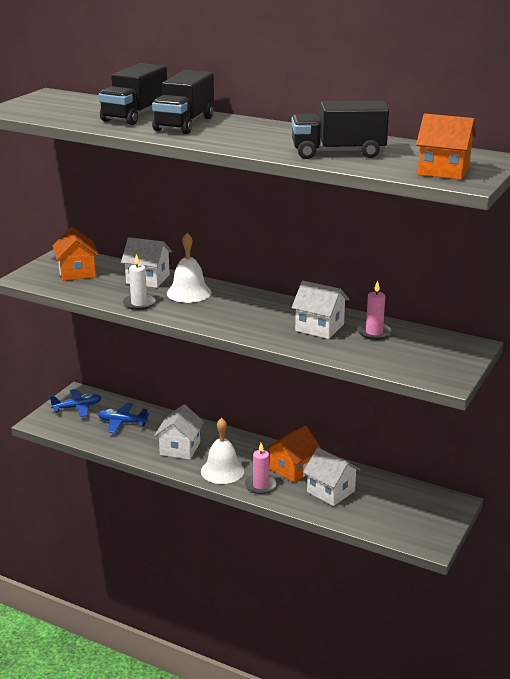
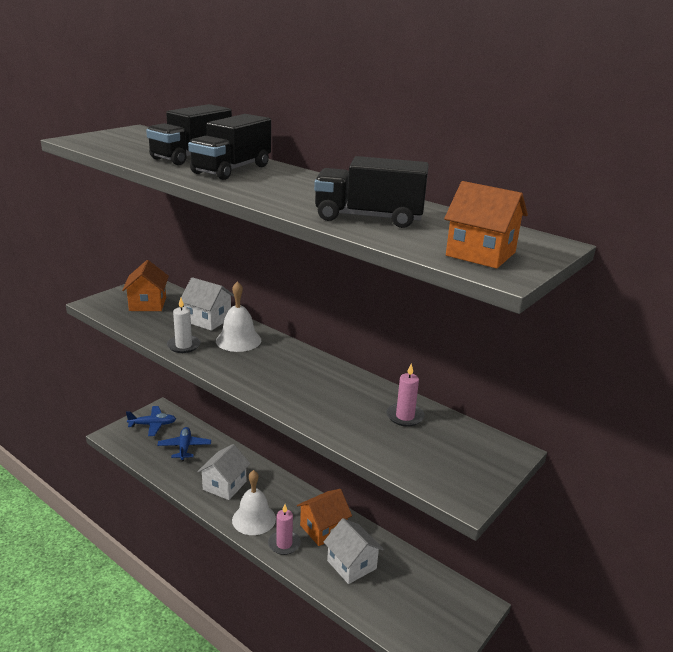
camera: 10 degrees right, 0 degrees up
blue plane [98,403,149,433] -> blue plane turned 60 degrees clockwise [157,427,211,461]
white house [292,281,349,339] -> none

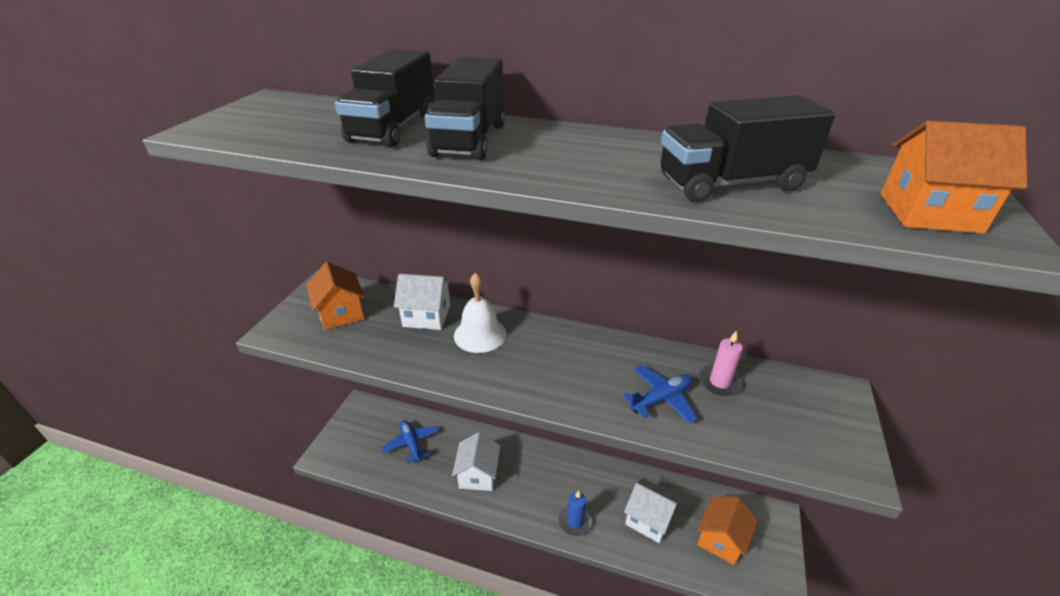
camera: 20 degrees left, 10 degrees up
blue plane [126,406,176,436] -> blue plane moved to [623,365,698,424]
white candle [167,298,201,353] -> none
white bell [232,470,276,535] -> none
pink candle [268,504,301,555] -> blue candle [558,490,593,536]
orange house [297,489,352,546] -> orange house moved to [697,497,758,565]

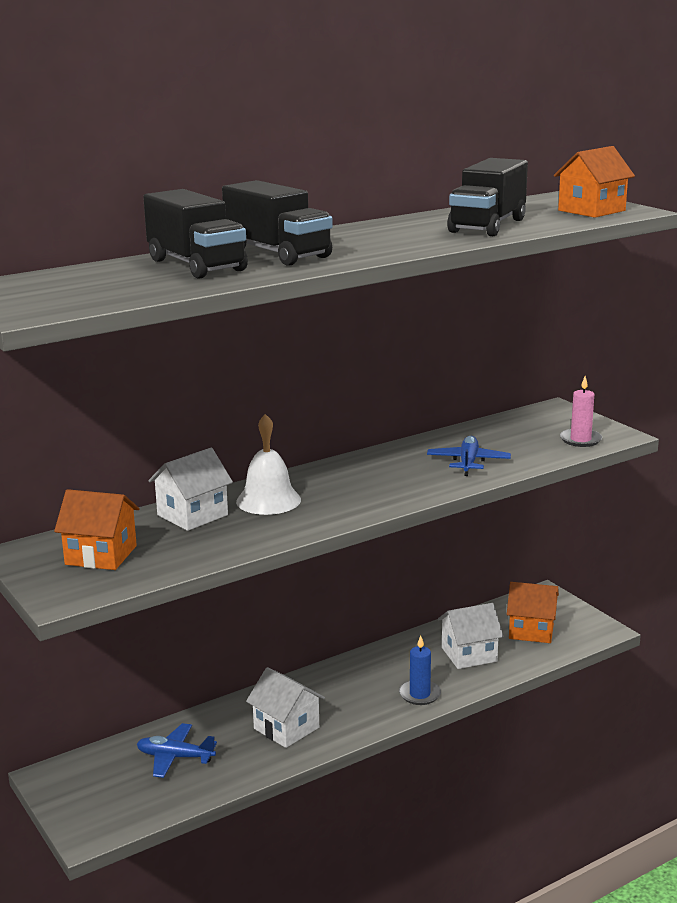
camera: 50 degrees left, 15 degrees down
orange house [697,497,758,565] -> orange house turned 60 degrees counterclockwise [507,582,559,643]
pink candle [699,331,743,396] -> pink candle moved to [560,376,602,447]

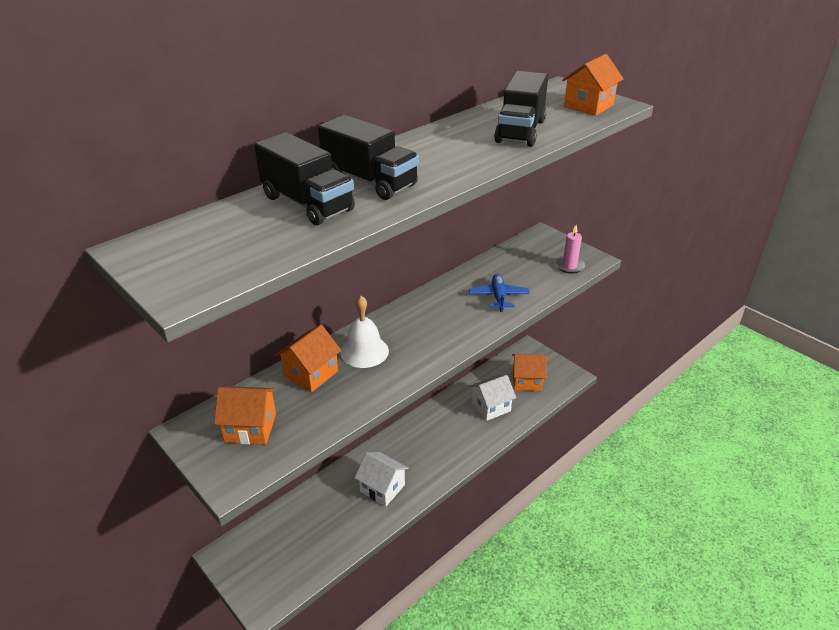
camera: 10 degrees left, 15 degrees up
blue plane [137,723,217,778] -> none
white house [148,448,233,531] -> orange house [275,325,341,392]
blue candle [399,635,441,705] -> none

